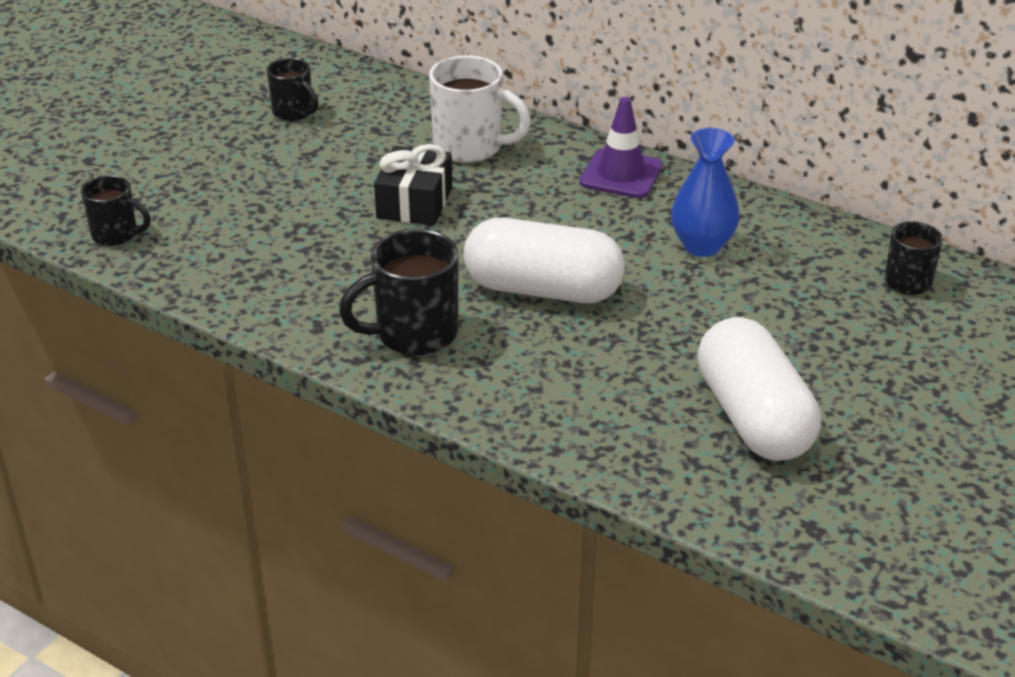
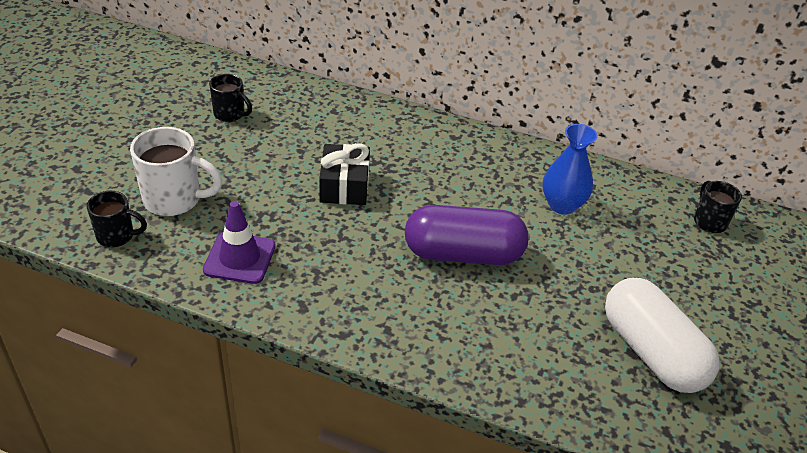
camera: 15 degrees left, 5 degrees up
black mug [339,229,458,356] -> none
white mug [429,55,531,163] -> white mug moved to [130,127,222,216]
white capsule [463,218,625,303] -> purple capsule [405,205,529,265]
purple traffic cone [579,97,663,198] -> purple traffic cone moved to [203,201,275,284]

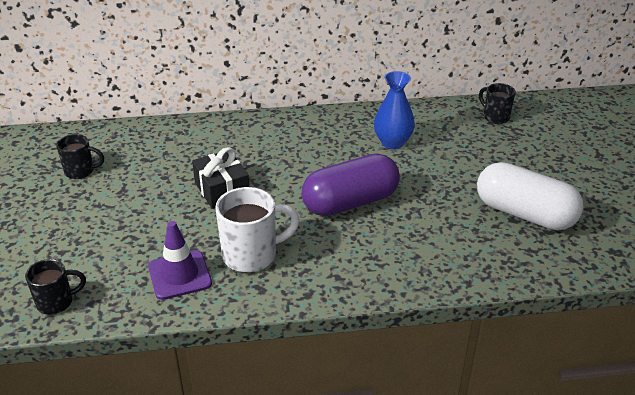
camera: 25 degrees left, 5 degrees down
white mug [130,127,222,216] -> white mug moved to [215,187,300,272]

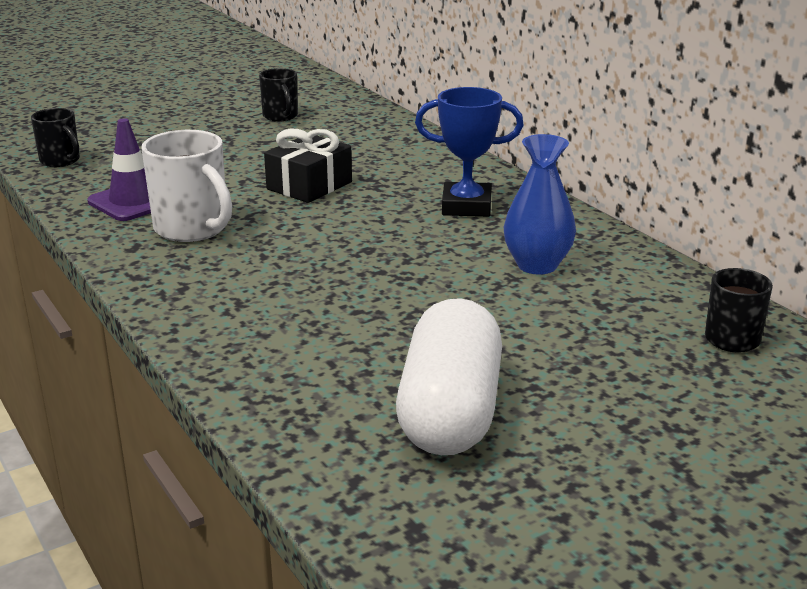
camera: 65 degrees right, 10 degrees down
purple capsule [302,153,400,216] -> none
none -> blue trophy [415,87,524,217]

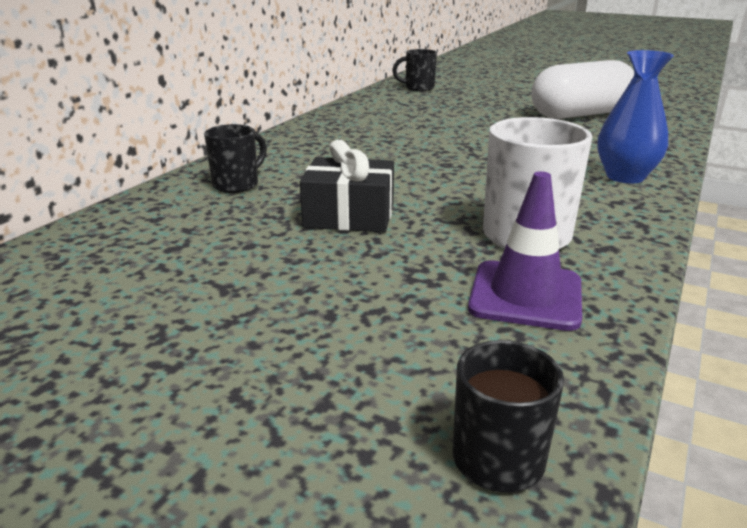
camera: 120 degrees left, 0 degrees up
black mug [259,68,298,121] -> black mug moved to [204,124,267,193]
blue trophy [415,87,524,217] -> none
blue vase [504,134,576,275] -> blue vase moved to [597,50,674,184]

